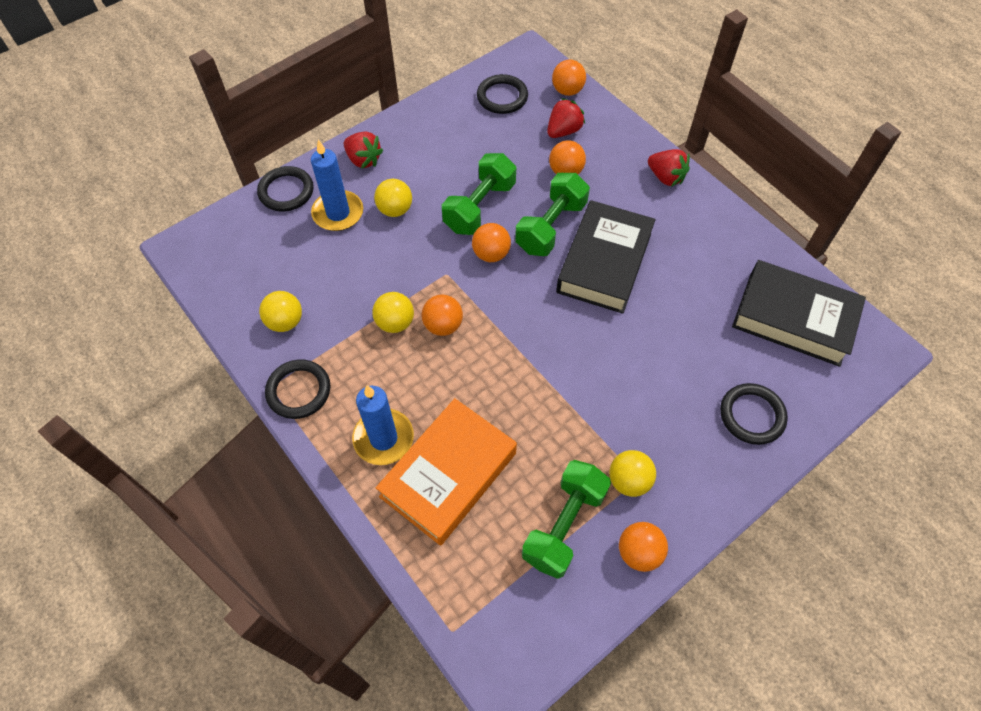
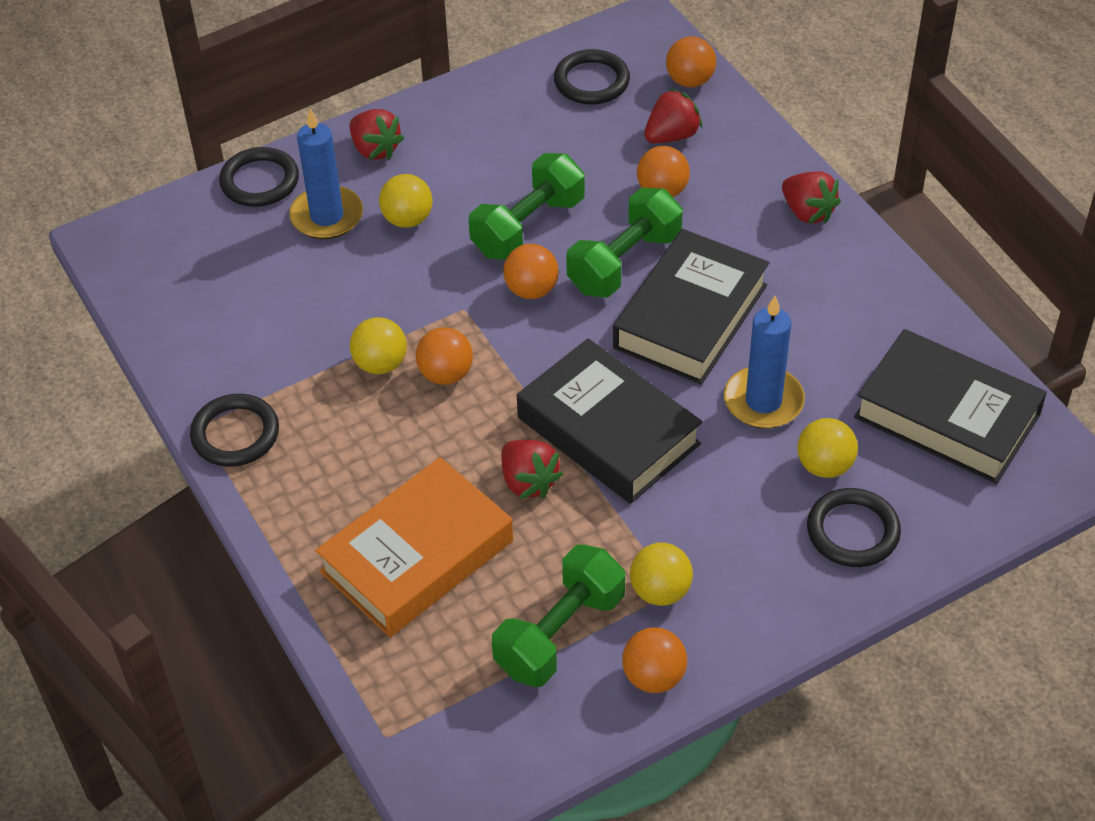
camera: 10 degrees right, 10 degrees down
yellow ball [259,291,302,332] -> yellow ball moved to [797,418,858,478]
blue candle [352,385,414,465] -> blue candle moved to [724,296,805,429]
none -> red strawberry [501,440,563,499]
none -> black book [517,338,702,504]

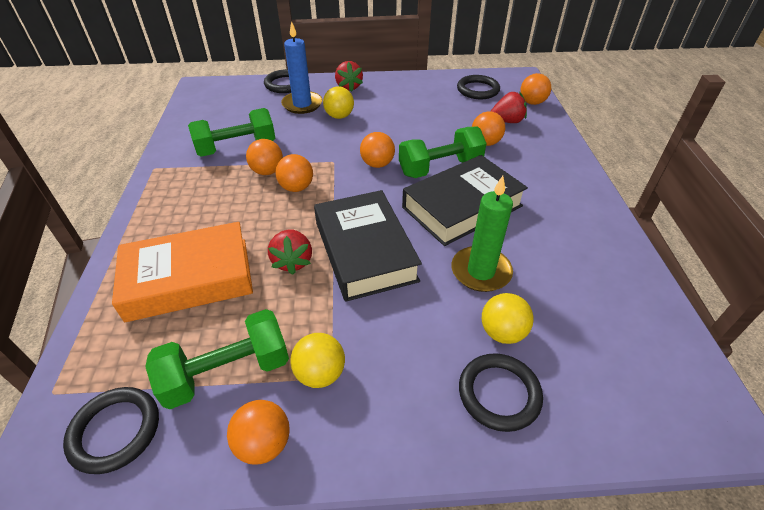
camera: 25 degrees right, 5 degrees down
black ring [190,394,279,467] -> black ring moved to [63,387,159,474]
yellow ball [350,317,407,374] -> orange ball [246,139,283,175]
green dumbbell [469,153,585,260] -> green dumbbell moved to [188,108,275,157]
blue candle [724,296,805,429] -> green candle [451,176,513,292]
red strawberry [782,171,841,224] -> none
black book [854,329,1047,484] -> none

